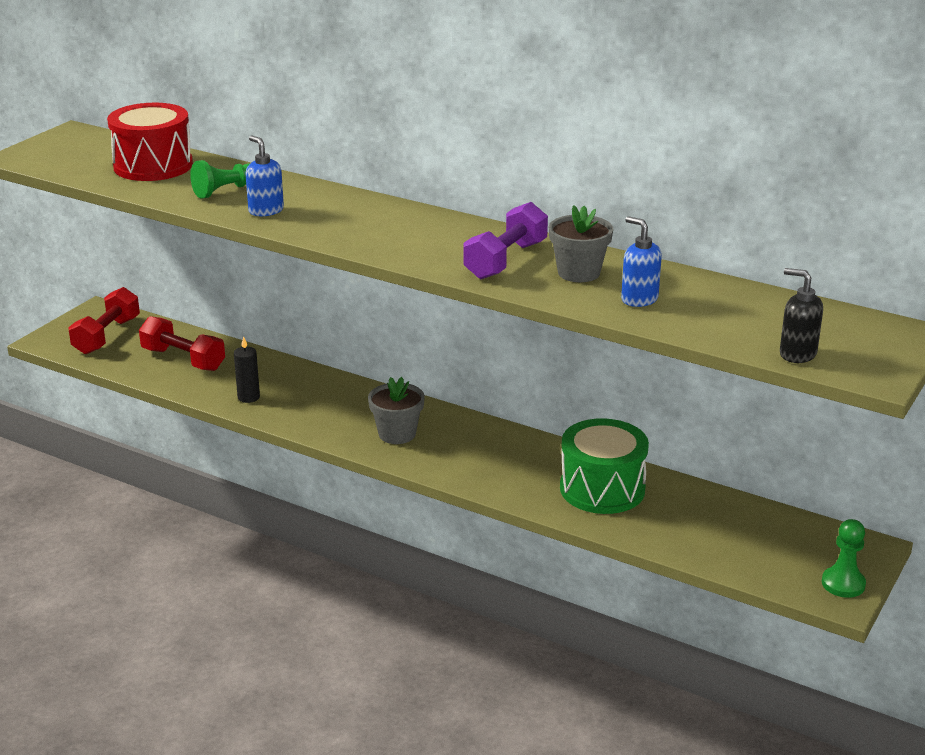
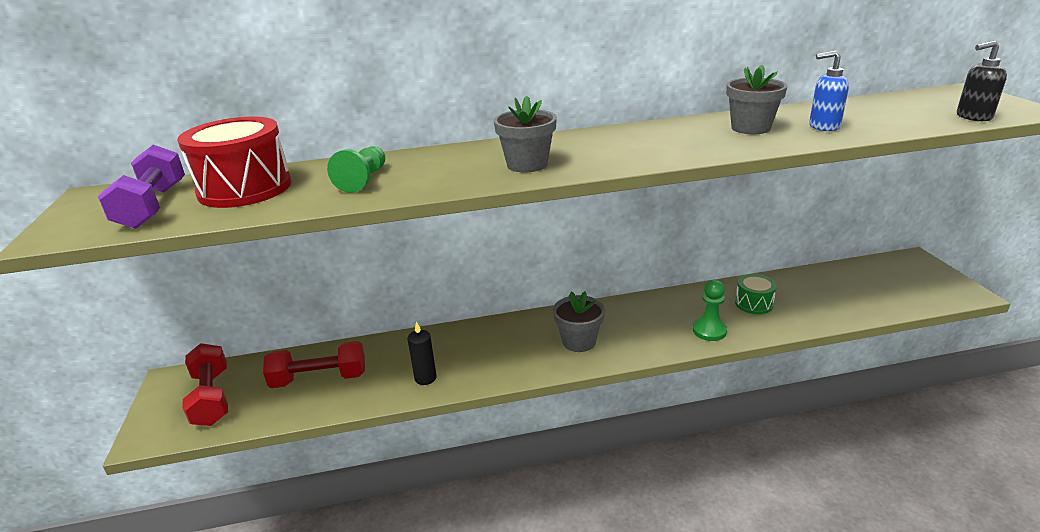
camera: 40 degrees left, 0 degrees up
blue soap dispenser [246,136,284,216] -> none
purple dumbbell [464,202,548,279] -> purple dumbbell moved to [98,145,185,229]
green drum [560,418,649,514] -> green drum [735,274,777,314], size x0.54
green pawn [822,519,866,598] -> green pawn moved to [693,280,727,341]
none -> grey flower pot [494,96,557,172]

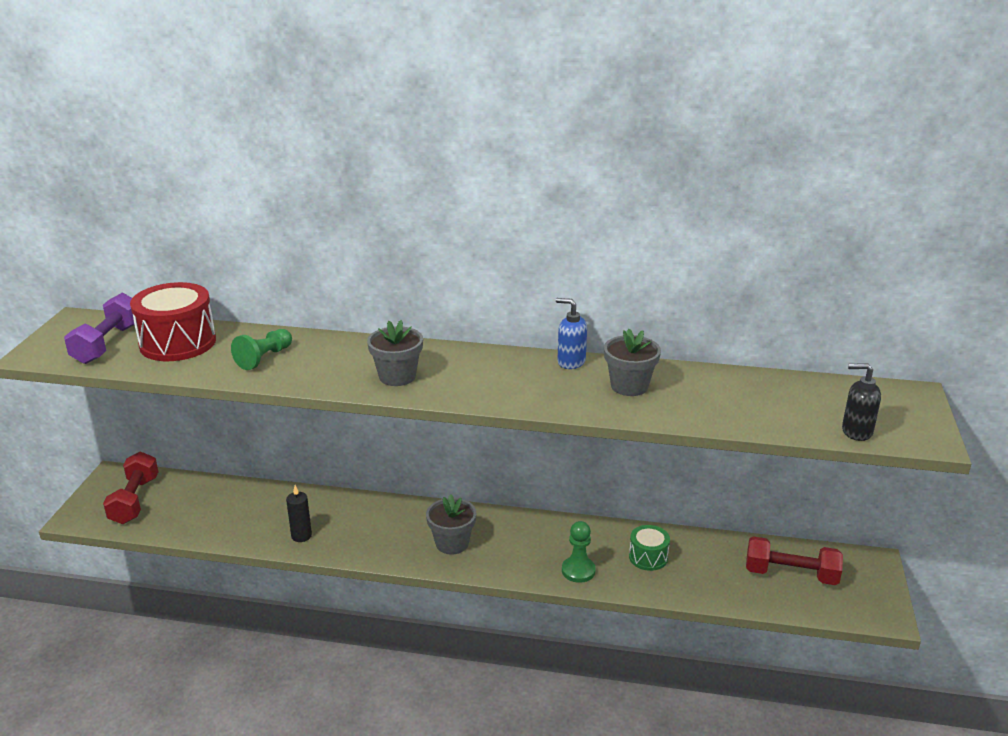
camera: 20 degrees right, 0 degrees up
red dumbbell [263,341,365,388] -> red dumbbell moved to [746,536,843,585]
blue soap dispenser [809,51,849,131] -> blue soap dispenser moved to [556,298,587,369]

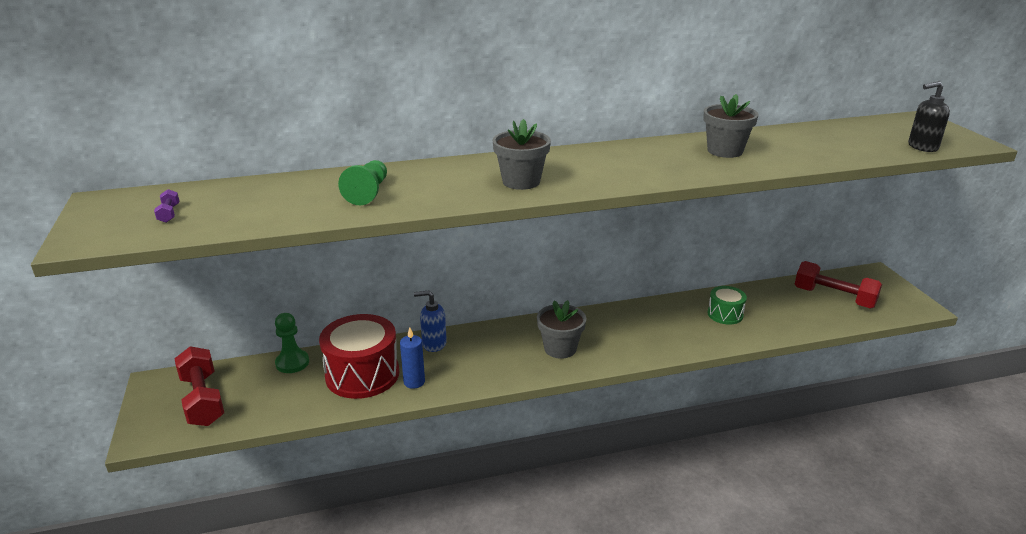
camera: 25 degrees left, 0 degrees up
purple dumbbell [64,293,137,364] -> purple dumbbell [154,189,179,223], size x0.41
red drum [130,282,216,361] -> red drum moved to [319,314,399,399]
black candle [286,485,312,542] -> blue candle [400,327,425,389]
blue soap dispenser [556,298,587,369] -> blue soap dispenser moved to [414,291,447,352]
green pawn [562,521,596,583] -> green pawn moved to [275,313,309,373]
red dumbbell [746,536,843,585] -> red dumbbell turned 45 degrees clockwise [795,261,882,309]

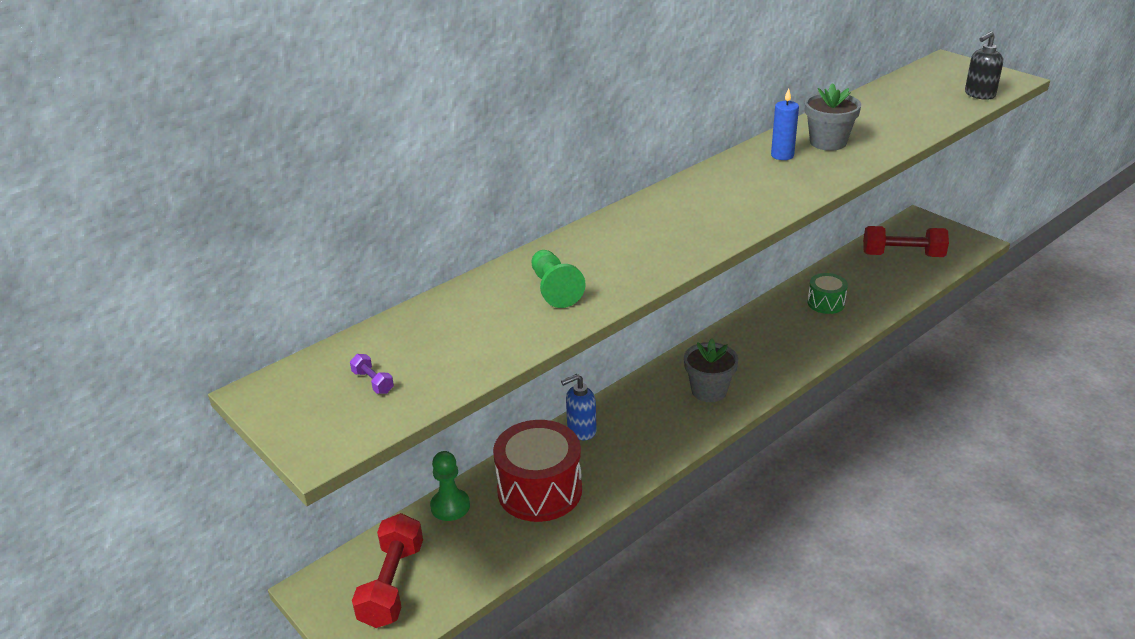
camera: 25 degrees left, 5 degrees up
red dumbbell [175,346,224,426] -> red dumbbell turned 60 degrees clockwise [352,513,423,628]
blue candle [400,327,425,389] -> blue candle moved to [771,88,799,160]
grey flower pot [492,119,551,190] -> none

